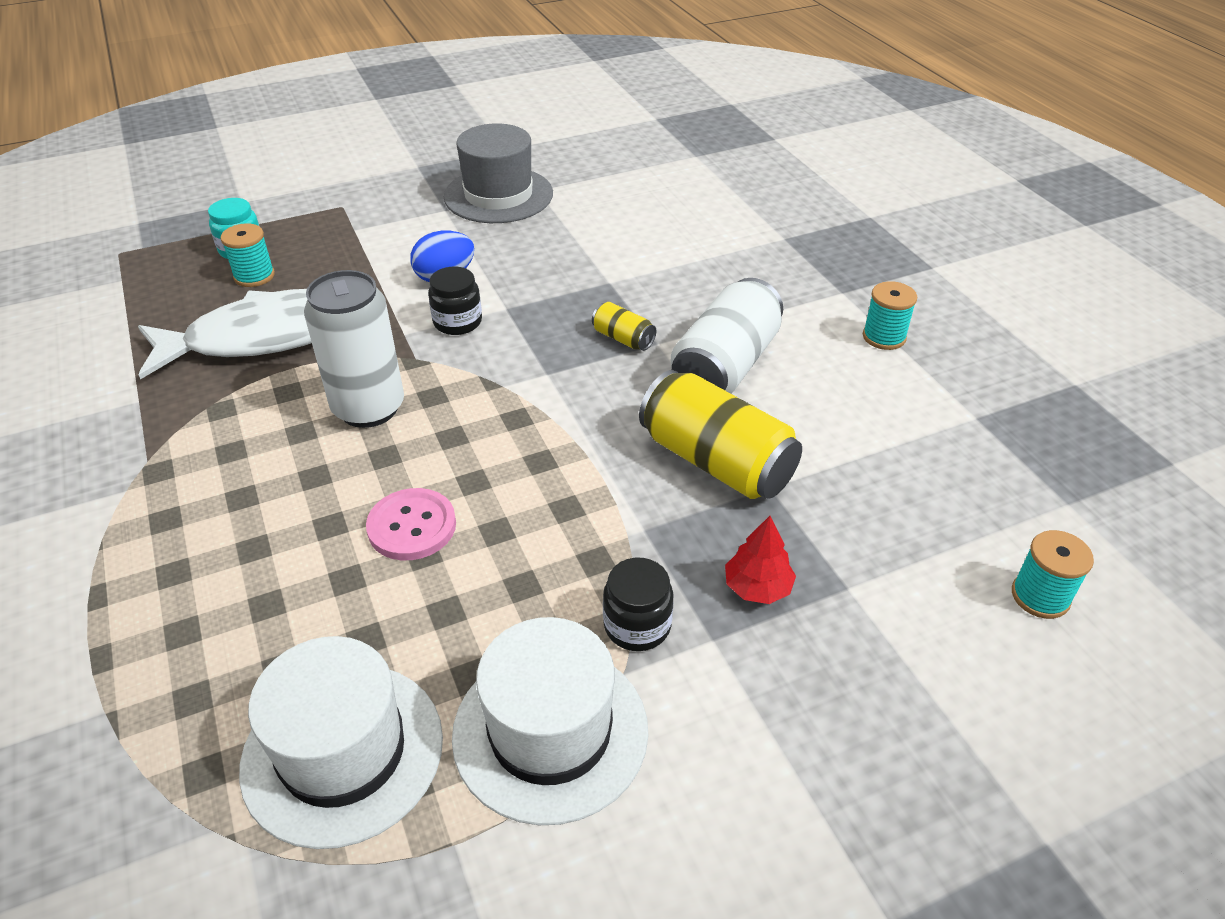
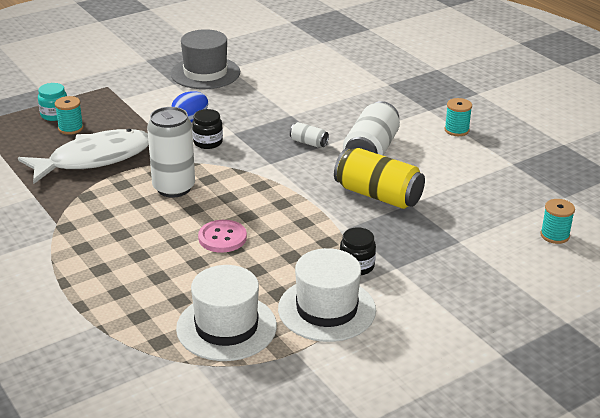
camera: 10 degrees left, 10 degrees down
yellow can [592,302,656,351] -> white can [290,122,329,148]
red tree [725,516,796,604] -> none

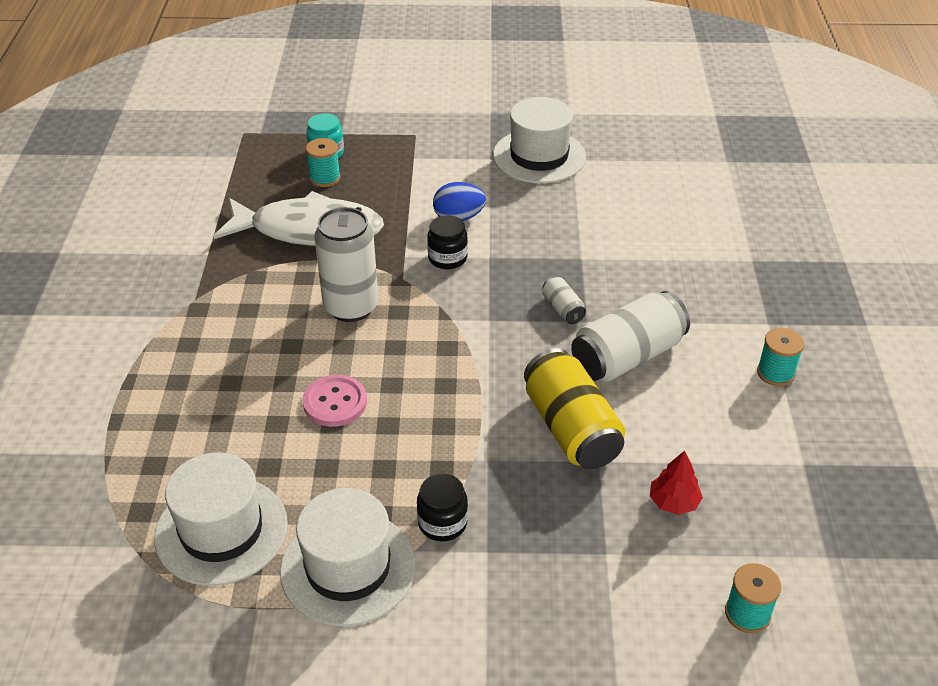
camera: 35 degrees right, 10 degrees up
grey hat [171,29,240,89] -> white hat [493,97,586,184]
none -> red tree [650,451,703,515]

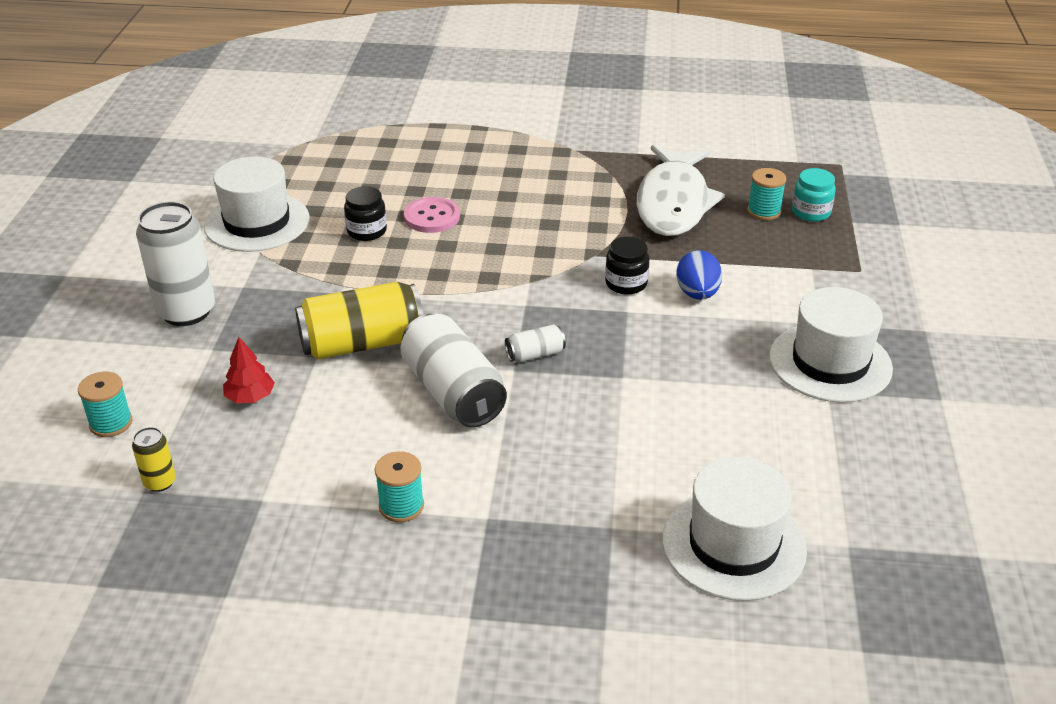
camera: 95 degrees right, 5 degrees down
white hat [155,452,288,586] -> white hat moved to [662,457,807,601]
white can [314,207,378,322] -> white can moved to [136,202,215,326]
black jar [417,474,468,542] -> black jar moved to [344,186,387,241]
none -> yellow can [132,427,176,492]

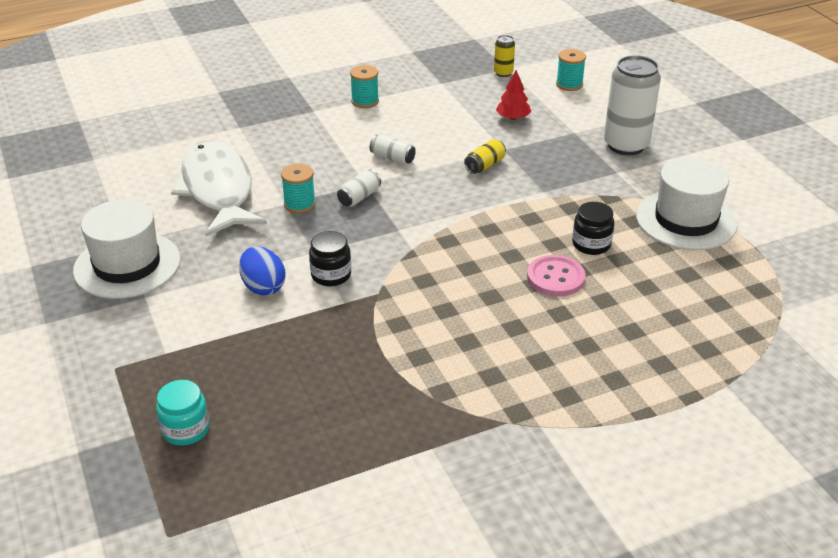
camera: 150 degrees right, 0 degrees up
yellow can [295,282,423,360] -> yellow can [464,139,506,174], size x0.47
white can [400,314,507,427] -> white can [370,134,416,165], size x0.47
white fish [637,145,725,236] -> white fish moved to [171,141,267,237]
white hat [662,457,807,601] -> none
turquoise spool [747,168,786,220] -> turquoise spool moved to [281,164,316,213]

